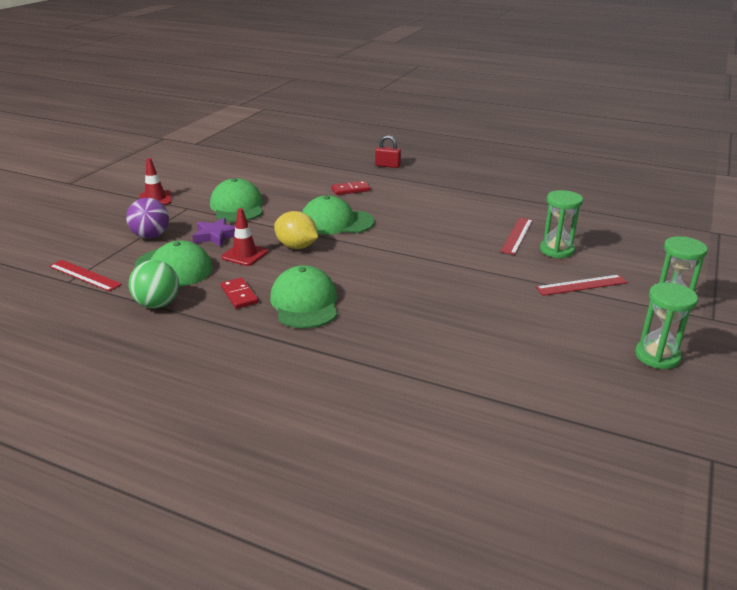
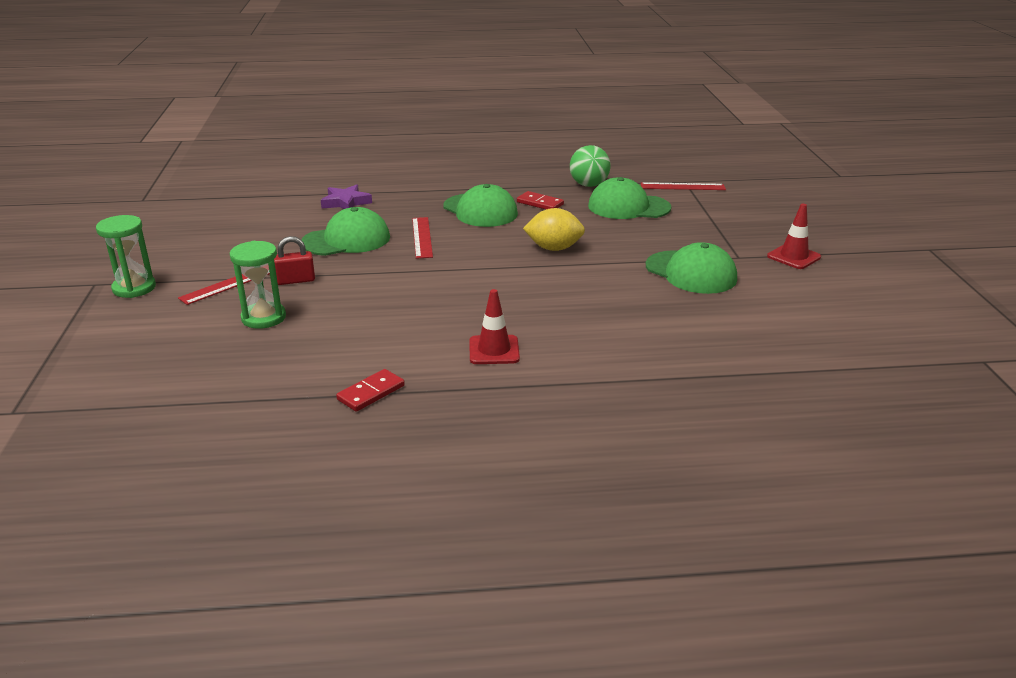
camera: 150 degrees right, 0 degrees up
purple ball [126,198,169,239] -> none
purple star [192,218,235,247] -> purple star moved to [321,184,372,209]
red traffic cone [221,208,268,266] -> red traffic cone moved to [469,289,520,364]
green cap [302,196,375,234] -> green cap moved to [301,207,390,256]
red domino [331,181,370,195] -> red domino moved to [336,369,405,412]
red padlock [375,135,401,168] -> red padlock moved to [274,236,315,285]
red ruler [500,217,533,255] -> red ruler moved to [412,217,433,259]
green hourglass [635,283,698,369] -> none

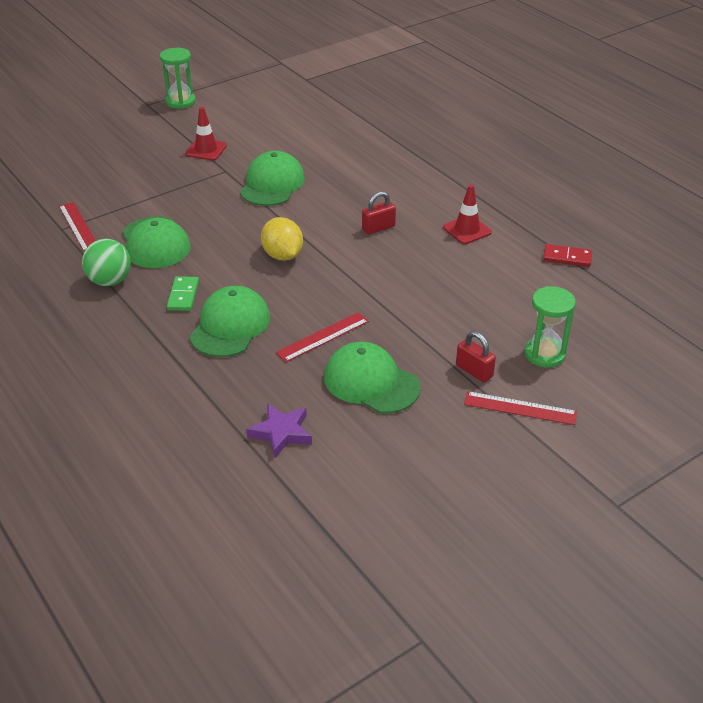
camera: 120 degrees left, 10 degrees up
green hourglass [96,215,156,298] -> green hourglass moved to [160,48,196,109]
red domino [517,191,564,209] -> green domino [167,276,199,311]
none -> red padlock [362,191,396,234]

